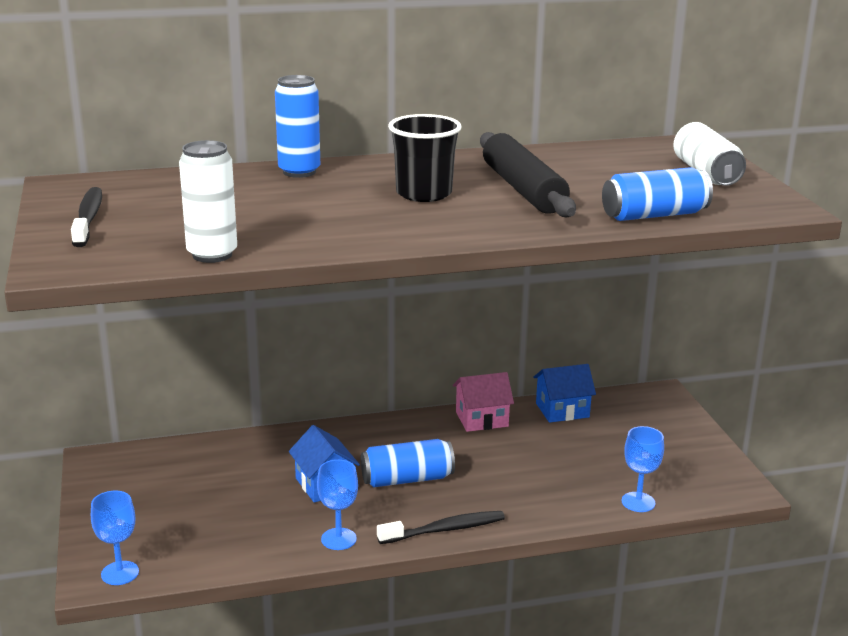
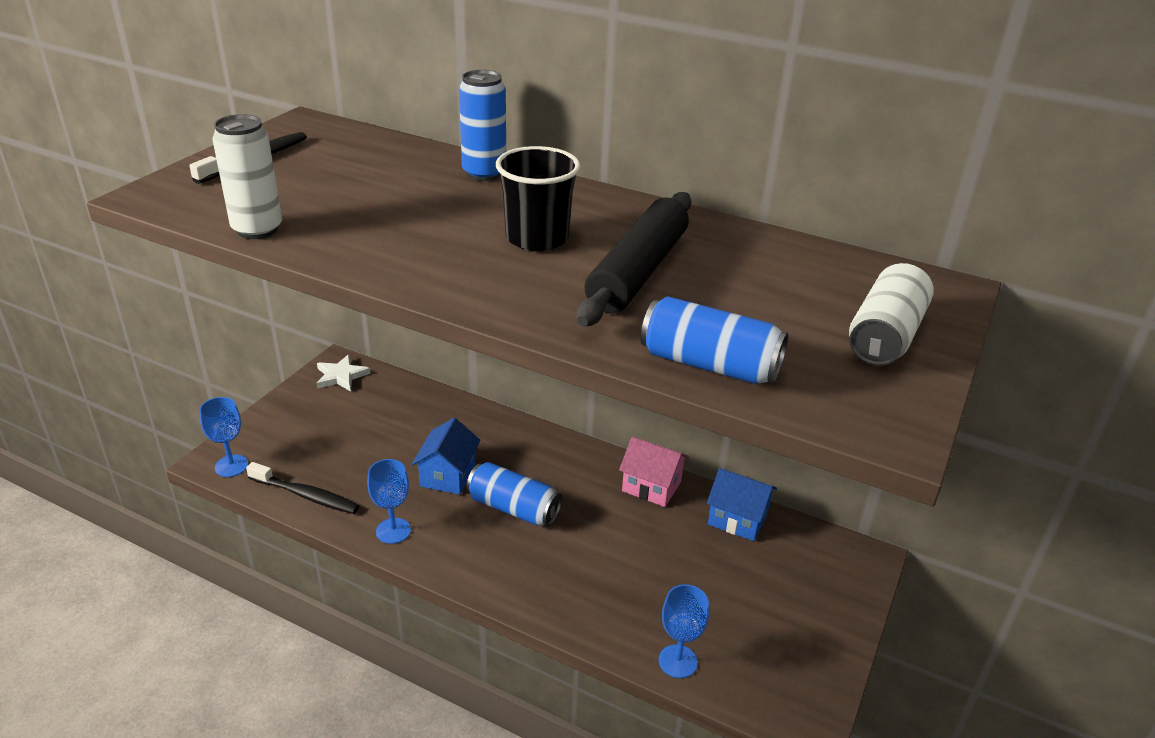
camera: 40 degrees right, 10 degrees up
black toothbrush [377,511,505,544] -> black toothbrush moved to [246,462,359,514]
none -> white star [317,354,370,392]

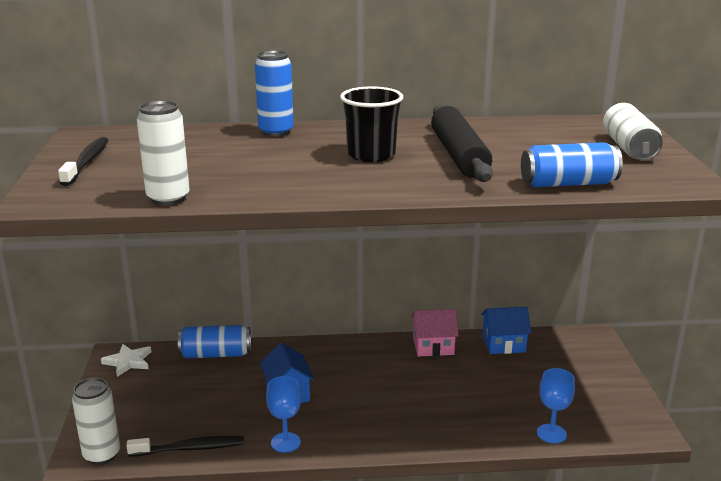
camera: 30 degrees left, 10 degrees down
blue goblet [199,397,248,477] -> white can [72,378,120,465]
blue can [466,462,562,526] -> blue can moved to [178,325,251,359]

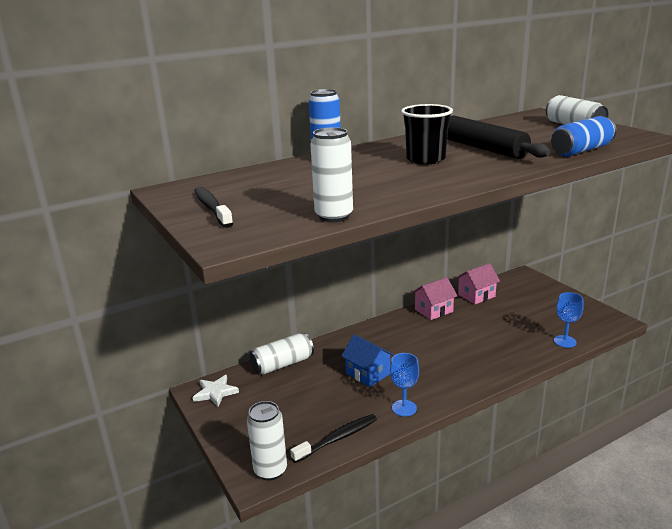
camera: 25 degrees left, 0 degrees up
blue can [178,325,251,359] -> white can [250,333,314,374]
blue house [481,307,531,354] -> pink house [456,263,500,304]

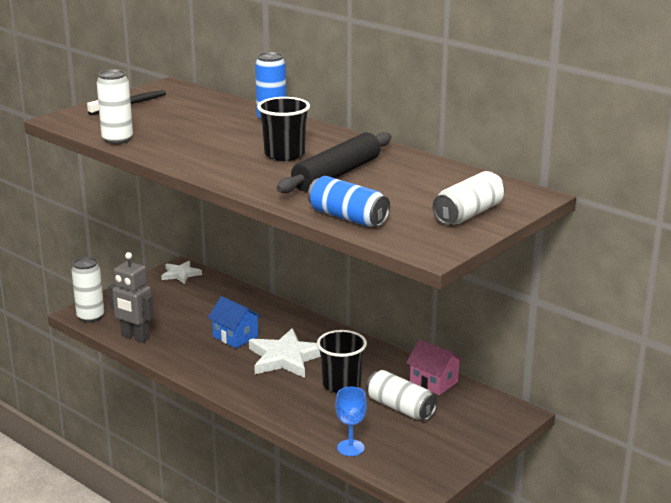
camera: 70 degrees right, 0 degrees up
white can [250,333,314,374] -> white can moved to [366,370,437,420]
black toothbrush [290,414,377,463] -> grey robot [108,252,154,343]
blue house [341,334,394,387] -> blue house turned 75 degrees counterclockwise [208,296,262,348]
blue goblet [390,353,419,416] -> none
pink house [412,277,457,320] -> none
none -> white star [249,328,321,378]
none -> black cup [317,330,367,393]

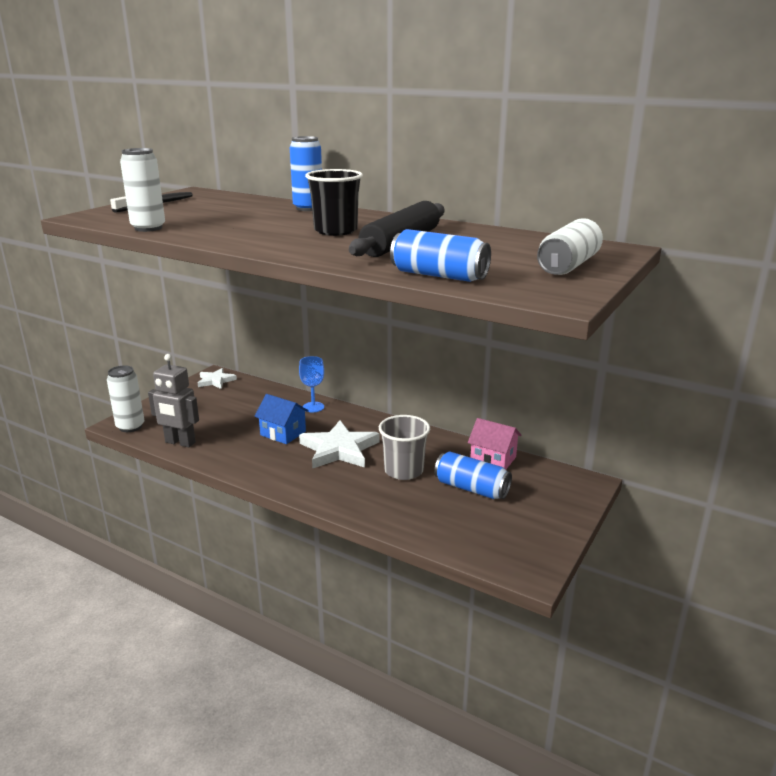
camera: 10 degrees left, 0 degrees up
black cup [317,330,367,393] -> grey cup [379,415,430,480]
blue goblet [335,387,367,456] -> blue goblet moved to [299,356,324,412]
white can [366,370,437,420] -> blue can [434,451,512,499]

